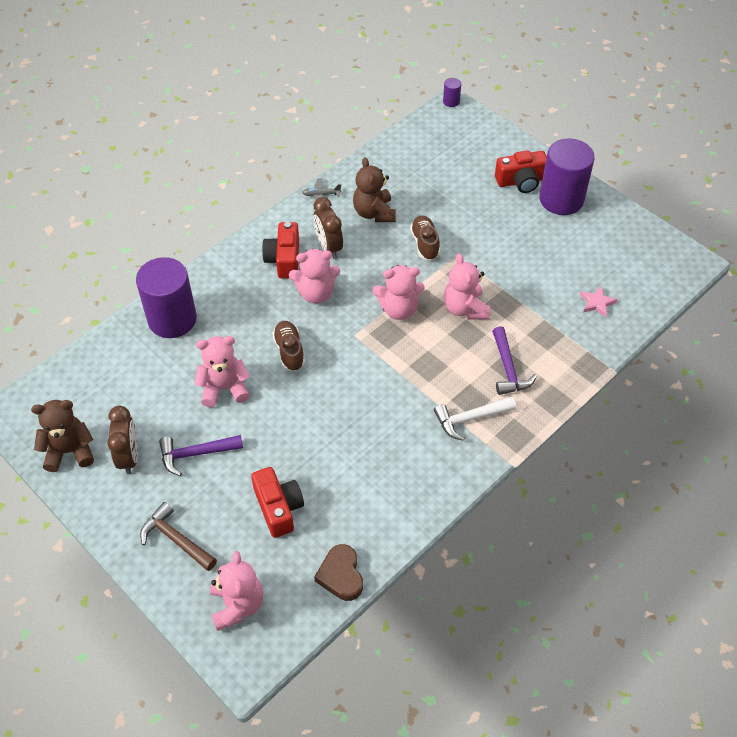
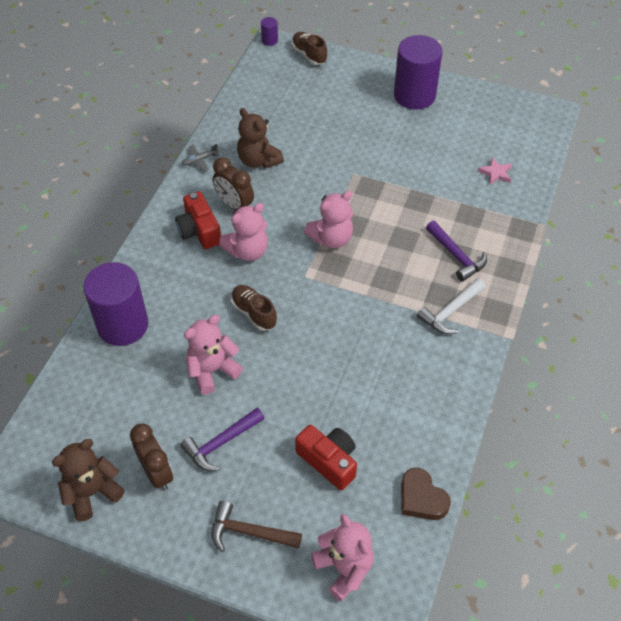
camera: 25 degrees left, 0 degrees up
brown shoe [410,215,440,260] -> brown shoe moved to [292,32,327,65]
pink teddy bear [444,254,490,320] -> none
red camera [495,150,547,193] -> none

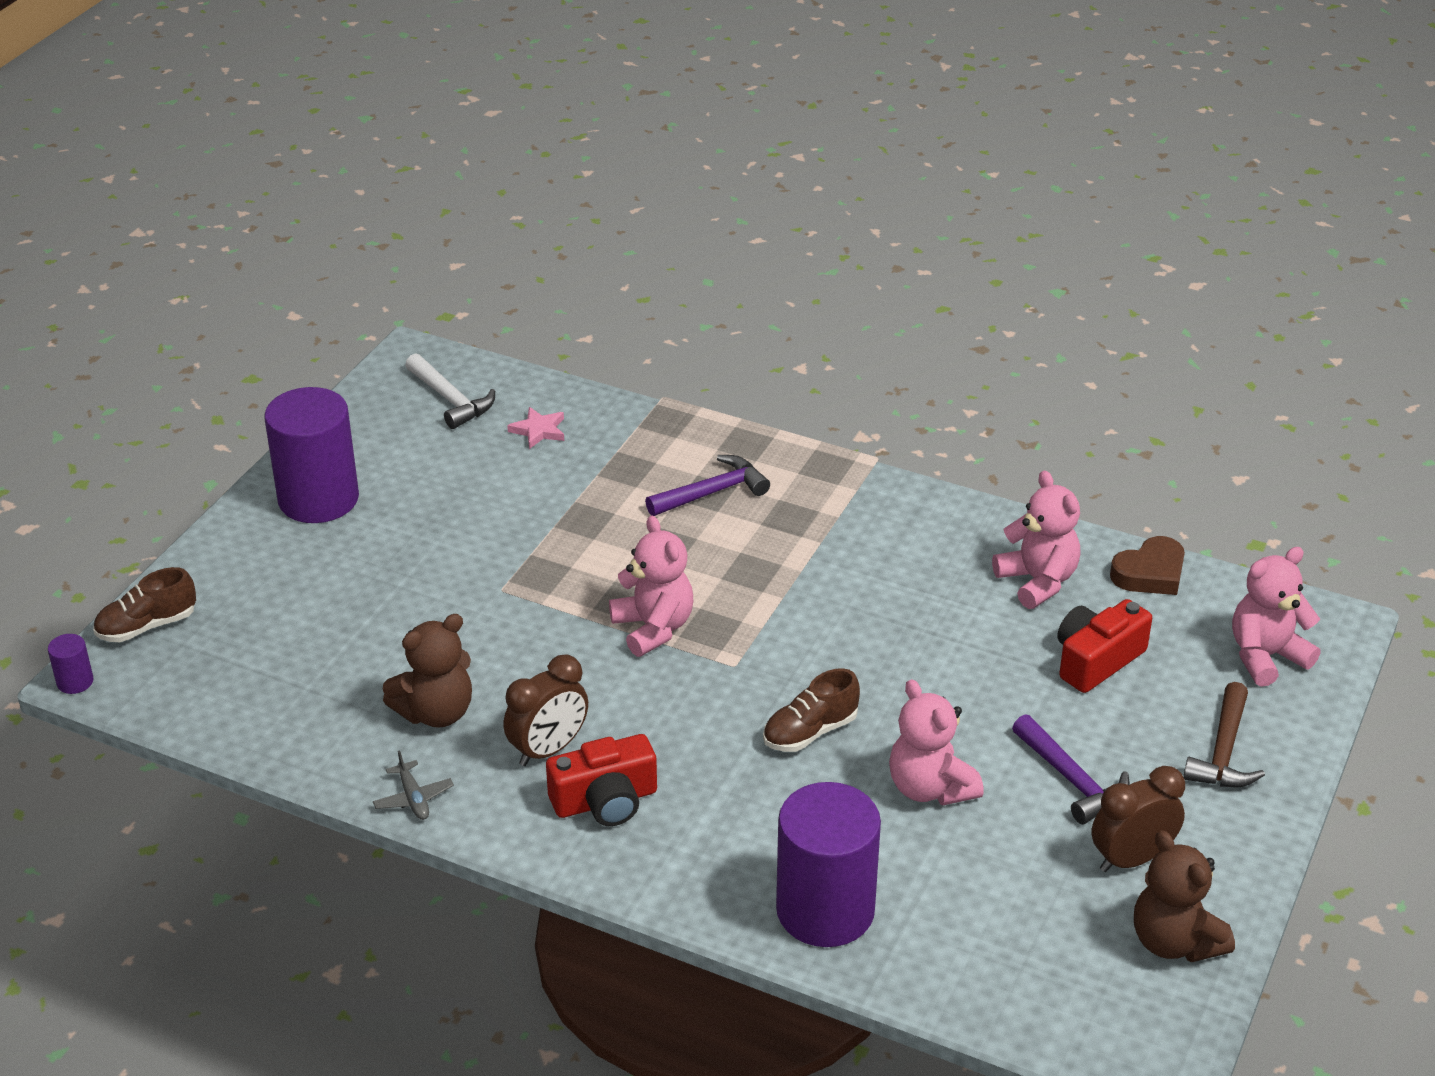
camera: 85 degrees left, 15 degrees down
pink teddy bear [219,203,268,261] -> pink teddy bear moved to [992,471,1081,609]
white hammer [417,278,485,334] -> white hammer moved to [405,353,495,429]

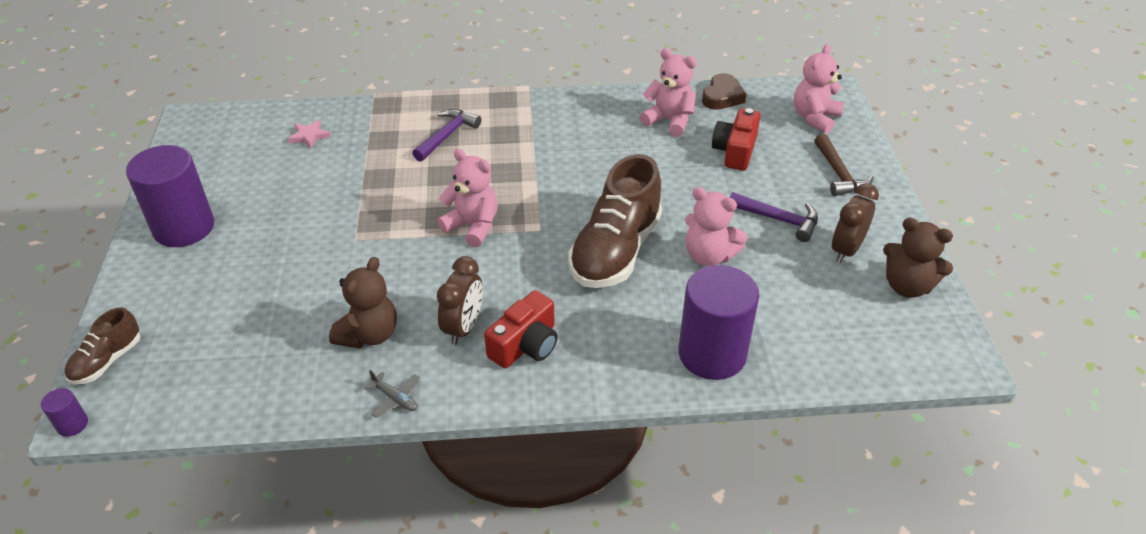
camera: 30 degrees left, 5 degrees up
white hammer [405,353,495,429] -> none
brown shoe [763,668,860,752] -> brown shoe [568,154,662,288], size x1.97

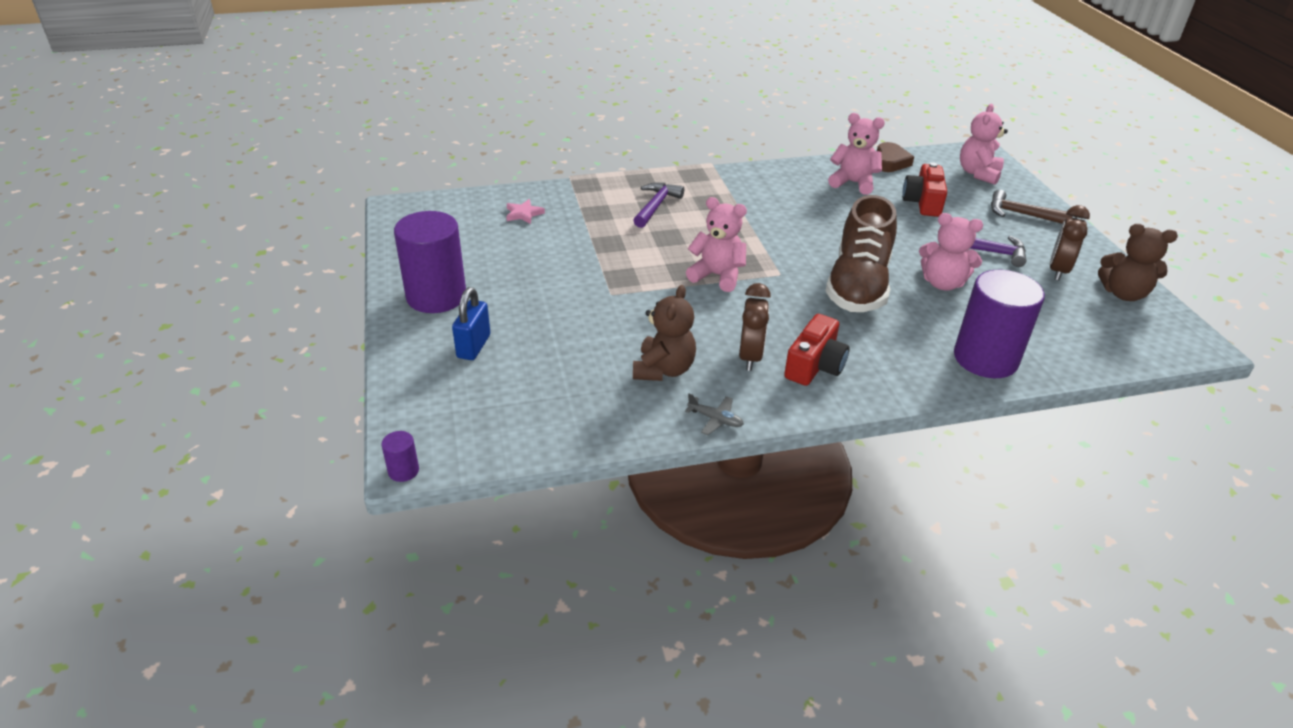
camera: 10 degrees left, 5 degrees down
brown shoe [65,307,141,385] -> none
brown hammer [814,134,874,196] -> brown hammer turned 135 degrees clockwise [991,190,1072,224]
none -> blue padlock [452,287,490,360]

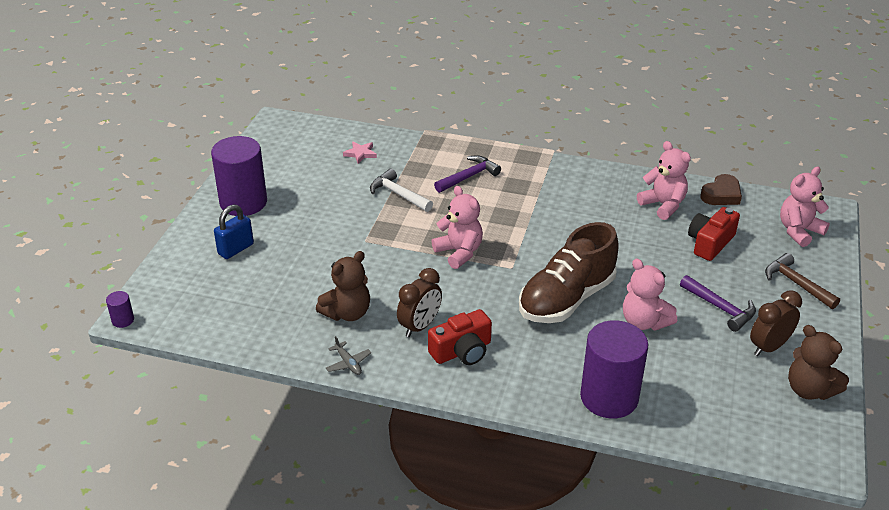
camera: 30 degrees right, 0 degrees up
none -> white hammer [370,169,433,212]

